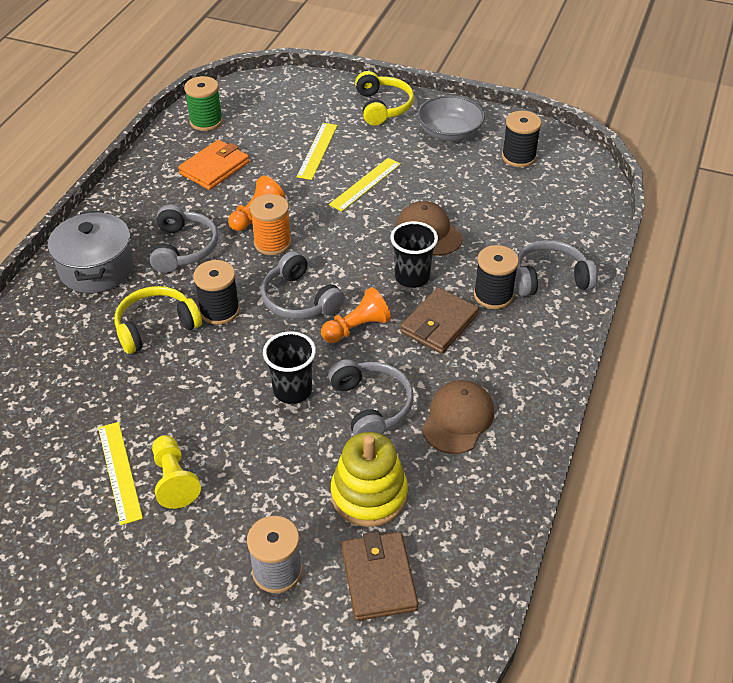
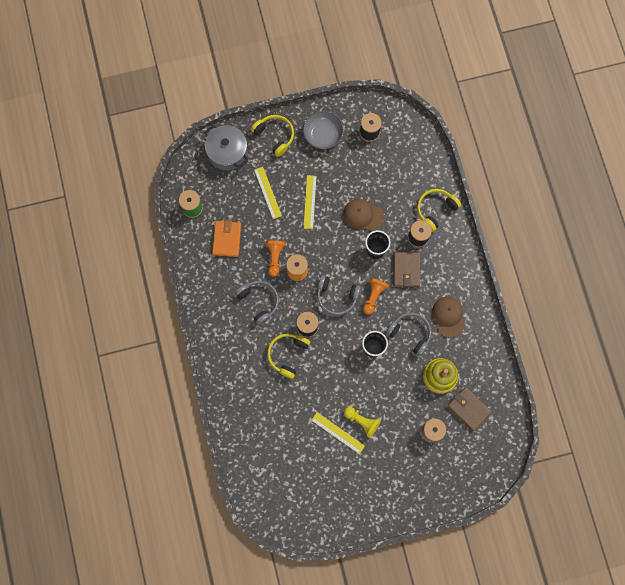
camera: 35 degrees left, 30 degrees up
grey pot [48,210,134,293] -> grey pot moved to [204,125,249,171]
grey headphones [516,240,598,296] -> yellow headphones [417,189,461,232]

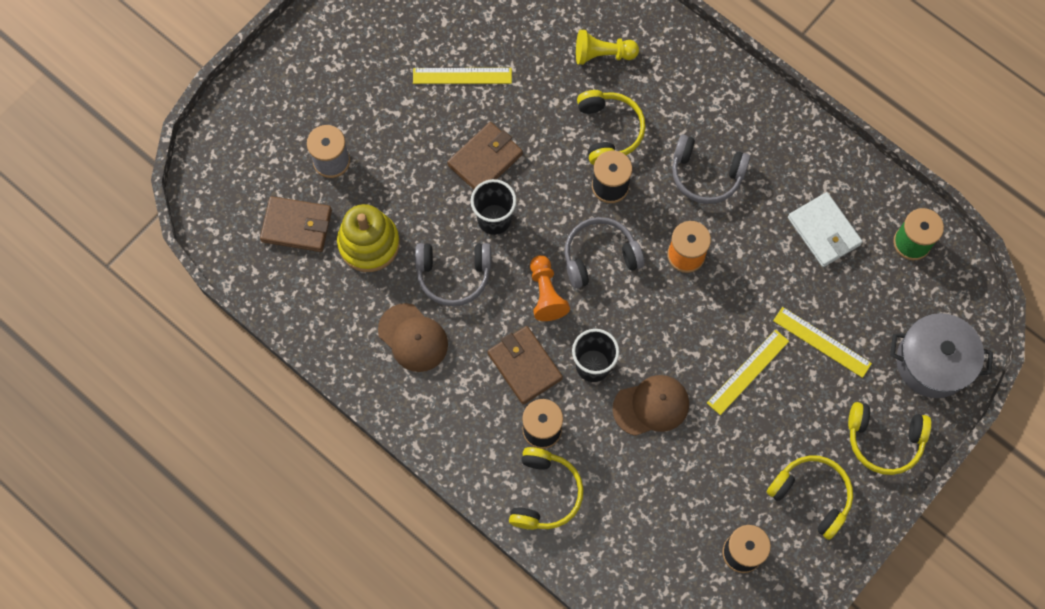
camera: 145 degrees right, 5 degrees down
orange wallet [212,220,241,257] -> white wallet [788,192,863,267]
orange pawn [266,240,286,277] -> none
grey bowl [303,111,344,149] -> yellow headphones [767,456,853,540]
yellow ruler [304,175,317,229] -> yellow ruler turned 75 degrees clockwise [707,329,789,415]
yellow pawn [344,407,381,438] -> yellow pawn moved to [576,30,639,65]
none -> brown wallet [447,122,523,189]

